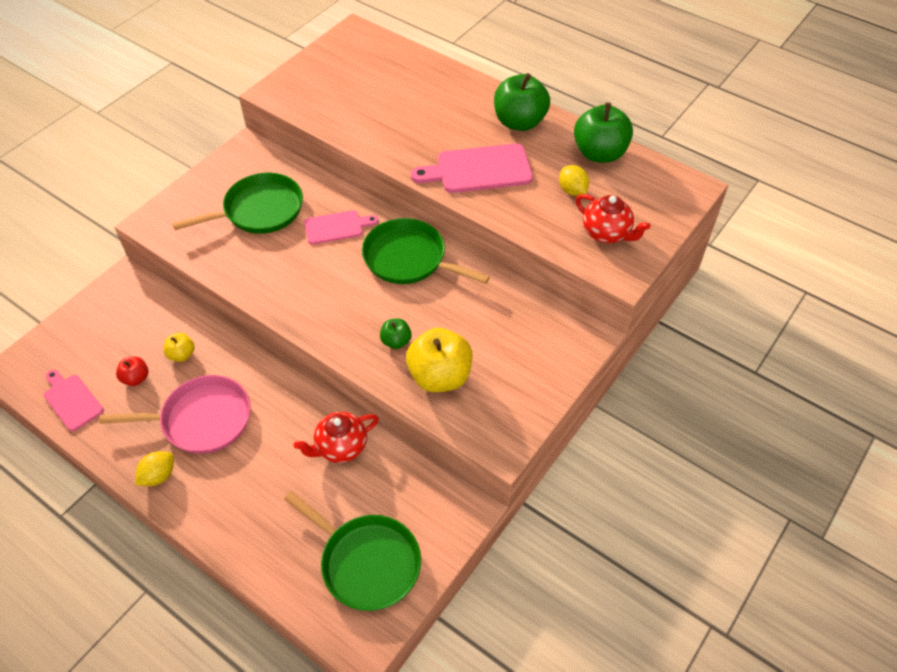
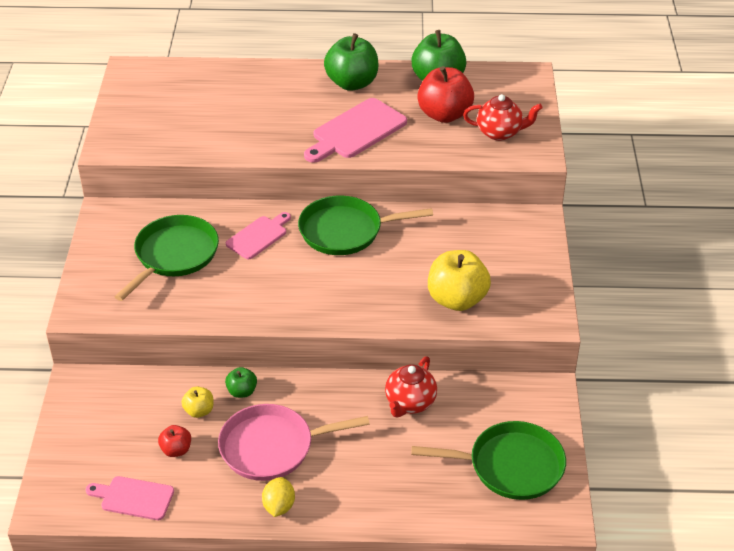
camera: 35 degrees left, 10 degrees down
pink pan [99,375,251,454] -> pink pan turned 150 degrees counterclockwise [218,404,370,481]
green apple [380,319,412,349] -> green apple moved to [225,367,257,398]
yellow lemon [559,165,589,196] -> red apple [417,66,474,123]

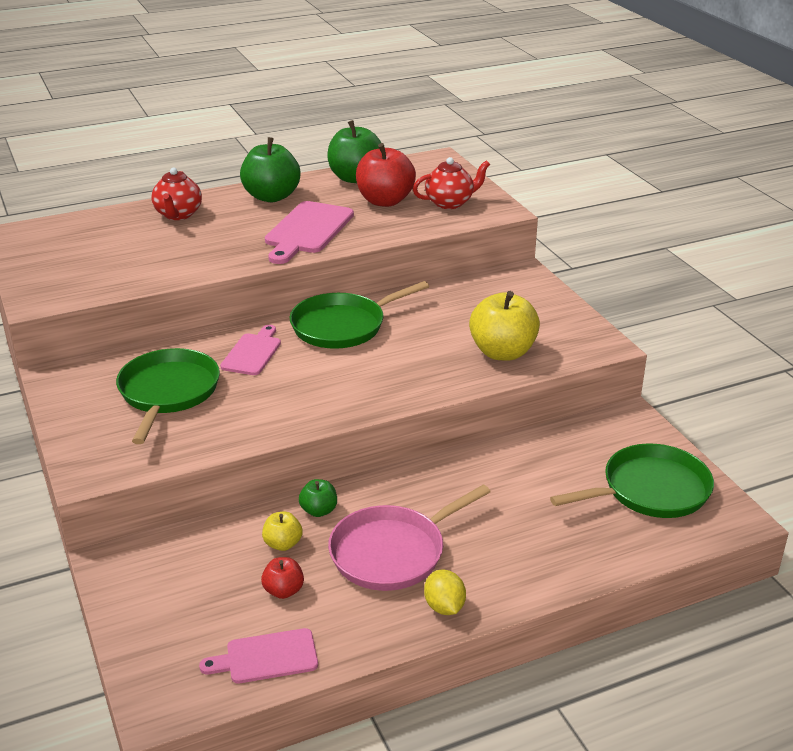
camera: 25 degrees left, 10 degrees down
red teapot [385,356,437,418] -> red teapot moved to [151,168,202,220]

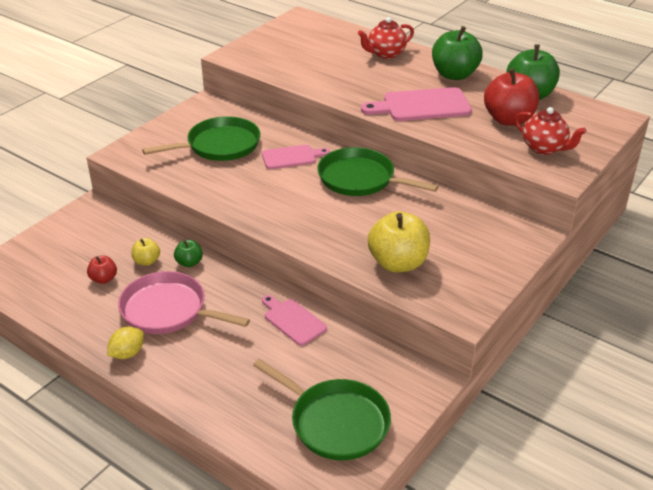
camera: 60 degrees right, 5 degrees up
pink cutting board [199,628,318,683] -> pink cutting board moved to [262,295,327,346]

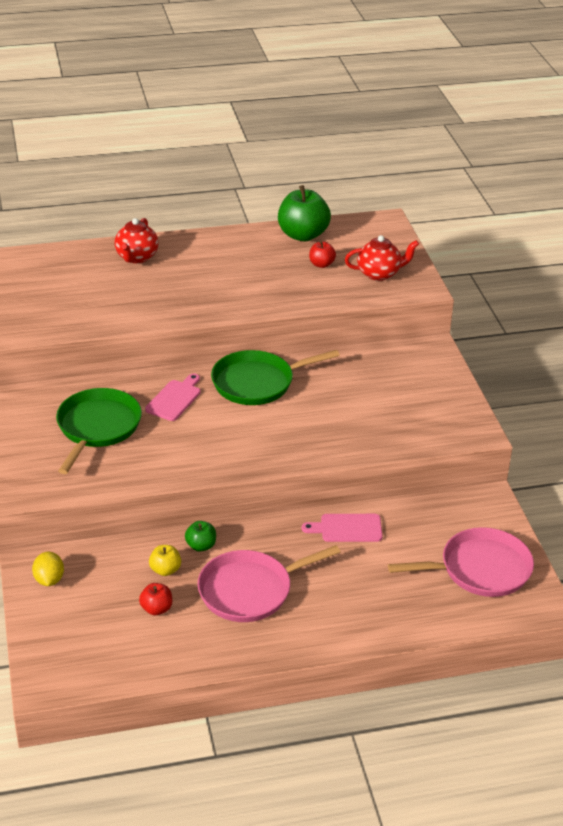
camera: 50 degrees left, 0 degrees up
yellow lemon [107,327,144,359] -> yellow lemon moved to [32,552,64,586]
green pan [253,359,391,460] -> pink pan [388,527,534,597]
pink cutting board [361,87,472,121] -> none
yellow apple [368,211,430,272] -> none
green apple [432,26,483,80] -> none
red apple [484,68,539,126] -> red apple [309,241,336,268], size x0.49

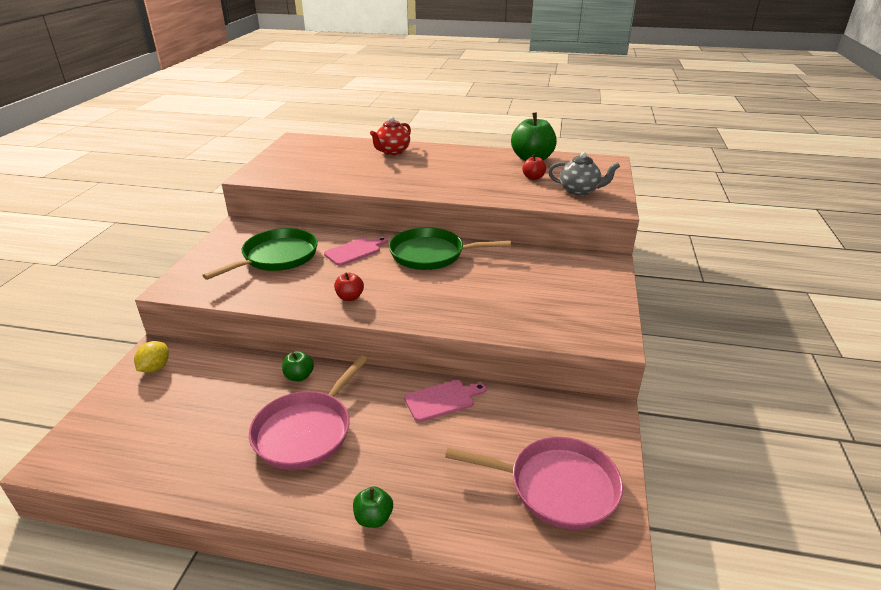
camera: 25 degrees right, 5 degrees down
red apple [139,583,172,615] -> red apple moved to [334,272,364,301]
yellow apple [149,545,181,576] -> none
pink pan [197,545,340,622] -> pink pan turned 60 degrees counterclockwise [249,355,368,470]
pink cutting board [302,514,383,542] -> pink cutting board turned 135 degrees clockwise [404,380,487,422]
red teapot [345,235,419,281] -> grey teapot [548,152,620,196]
none -> green apple [353,486,393,528]

